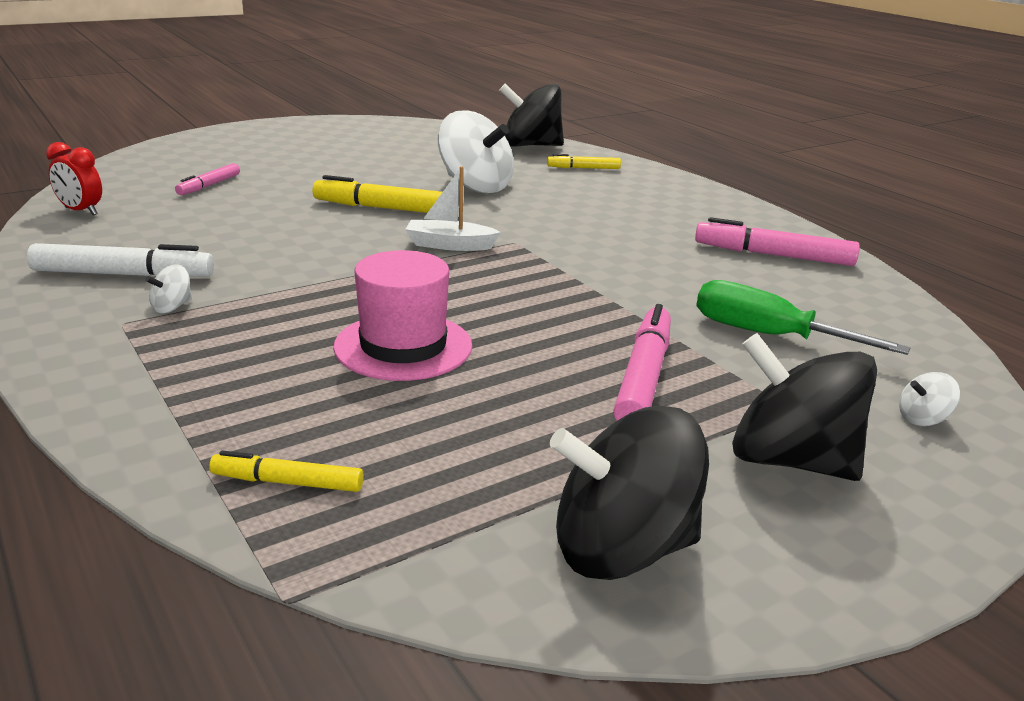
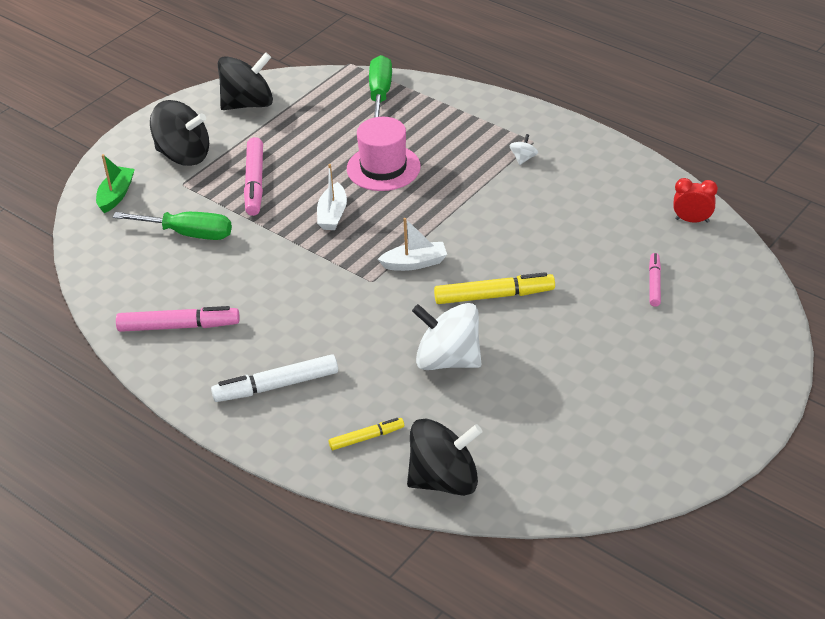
camera: 165 degrees right, 15 degrees up
white marker [27,243,214,277] -> white marker moved to [211,354,338,402]
yellow marker [209,451,364,492] -> green screwdriver [369,55,392,117]
white spinning top [899,372,960,426] -> green boat [96,154,135,213]
none -> white boat [317,164,347,230]

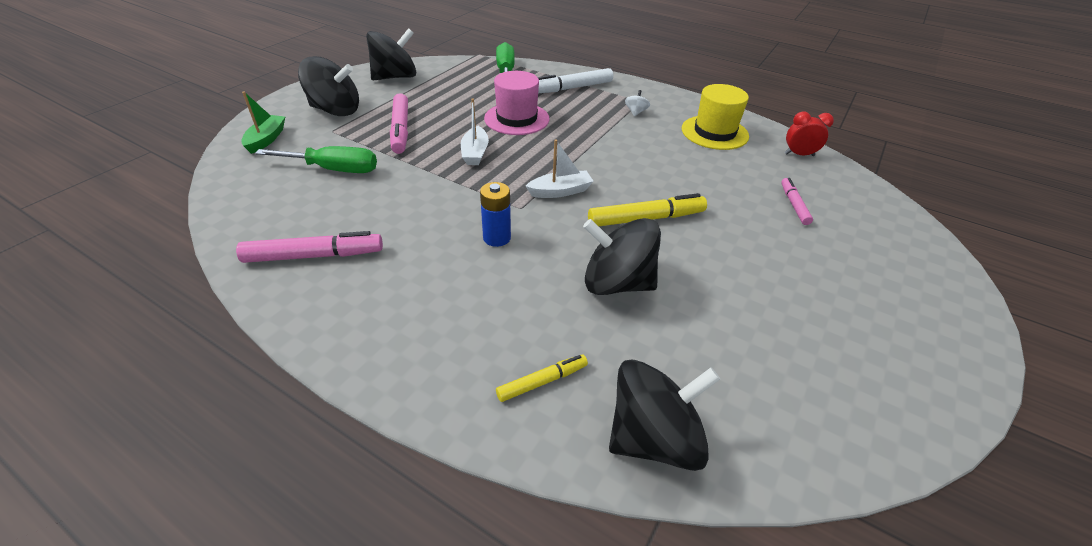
camera: 10 degrees left, 0 degrees up
white marker [211,354,338,402] -> white marker moved to [538,68,613,93]
white spinning top [412,303,482,370] -> black spinning top [583,218,661,295]
none -> blue battery [480,182,511,247]
none -> yellow hat [682,84,749,150]

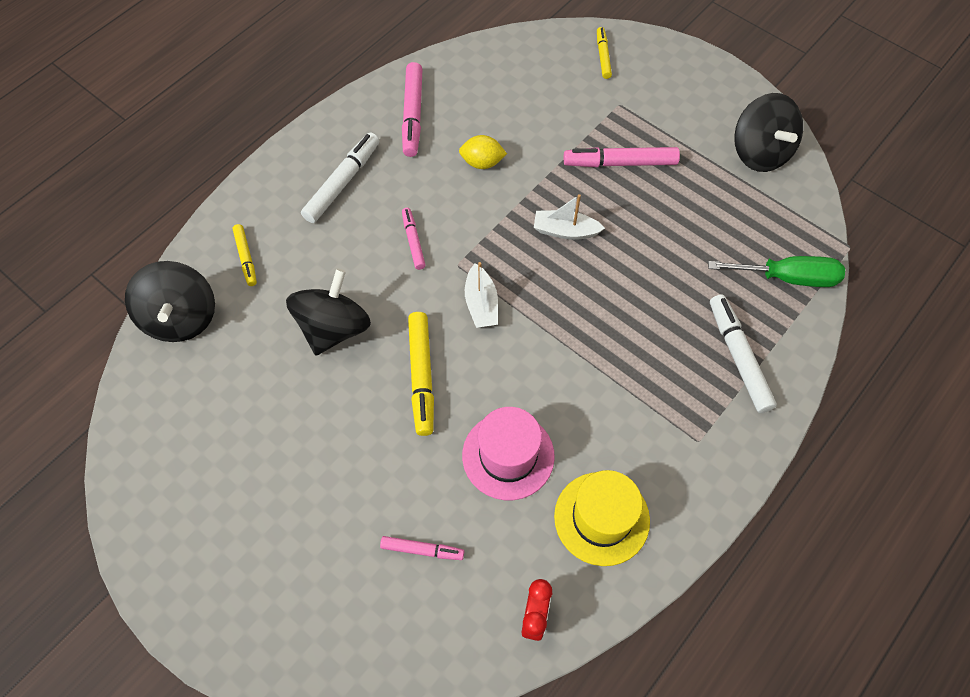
camera: 100 degrees right, 20 degrees up
green boat [241,91,285,154] -> yellow marker [597,27,612,79]
green screwdriver [255,146,377,173] -> none
black spinning top [298,56,359,116] -> none
blue battery [480,182,511,247] -> pink marker [402,208,426,270]
pink hat [484,71,550,135] -> pink hat moved to [462,407,555,500]
white spinning top [625,90,650,116] -> none
none -> white marker [301,133,379,223]
none -> yellow lemon [459,135,507,169]

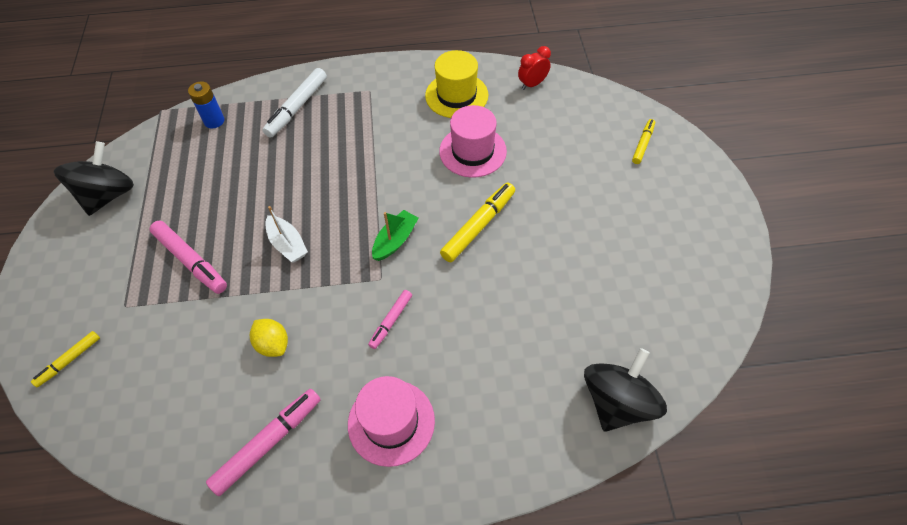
camera: 135 degrees left, 5 degrees down
yellow marker [232,224,257,286] -> yellow marker moved to [632,119,655,164]
black spinning top [286,268,371,355] -> none
white marker [301,133,379,223] -> pink hat [348,376,435,467]
pink marker [380,536,464,560] -> none
white boat [465,262,498,328] -> green boat [372,210,419,261]
green screwdriver [708,256,845,287] -> blue battery [188,81,225,128]

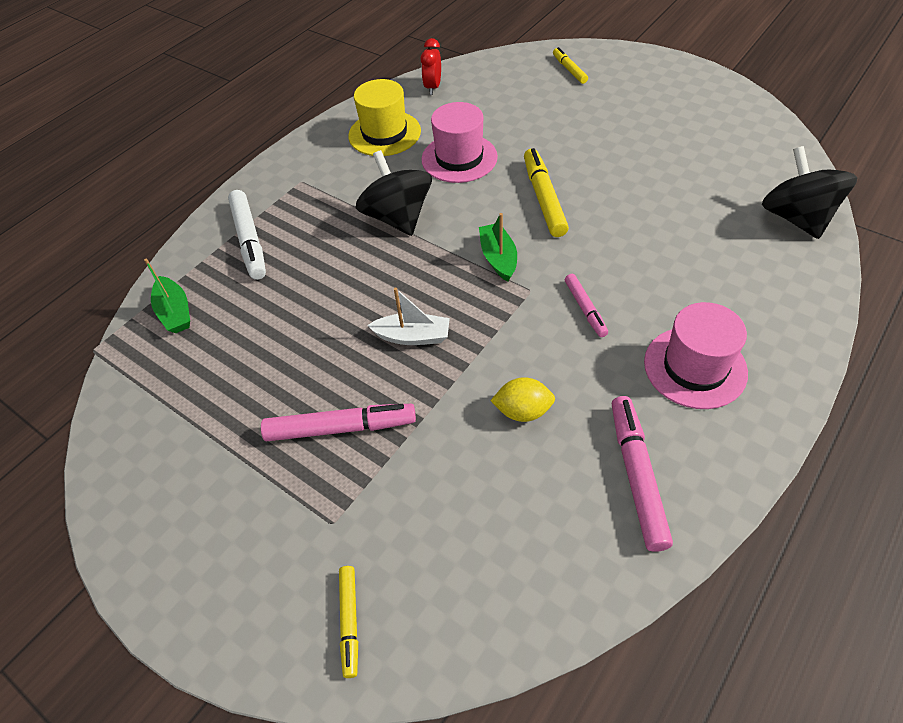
camera: 45 degrees left, 5 degrees down
black spinning top [54,141,134,216] -> black spinning top moved to [356,150,432,236]
blue battery [188,81,225,128] -> green boat [144,258,190,333]

